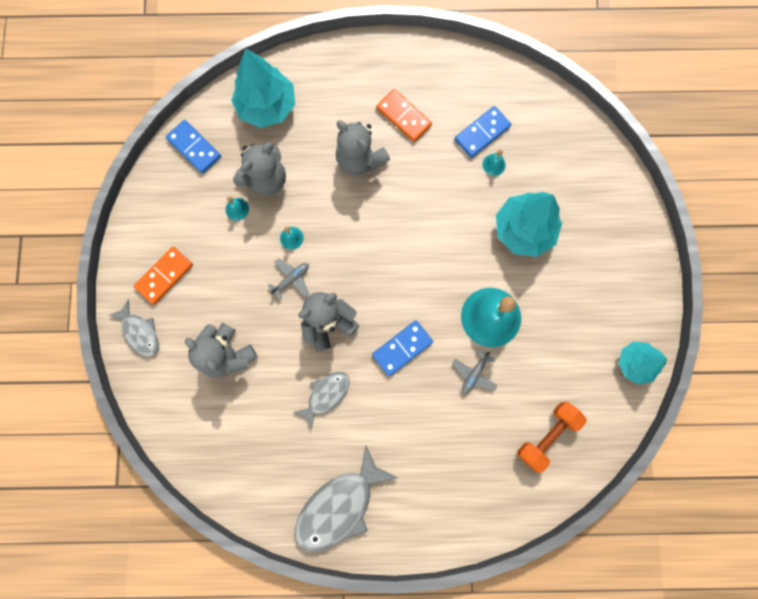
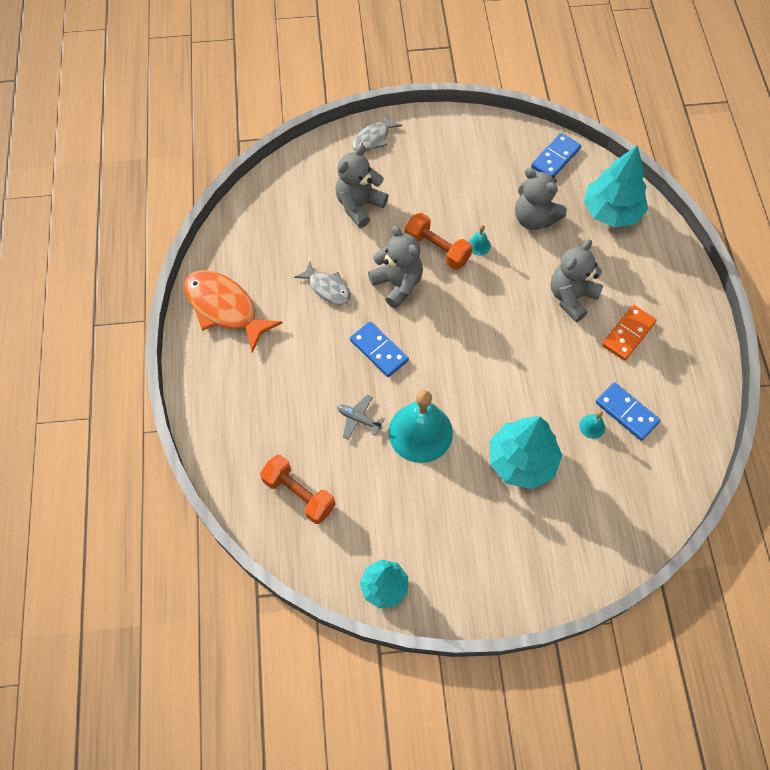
camera: 85 degrees right, 15 degrees down
orange domino [134,247,193,305] -> none
turquoise bell [226,196,249,221] -> none
grey plane [267,258,309,300] -> orange dumbbell [405,213,473,270]
grey fish [295,446,398,552] -> orange fish [184,270,283,353]

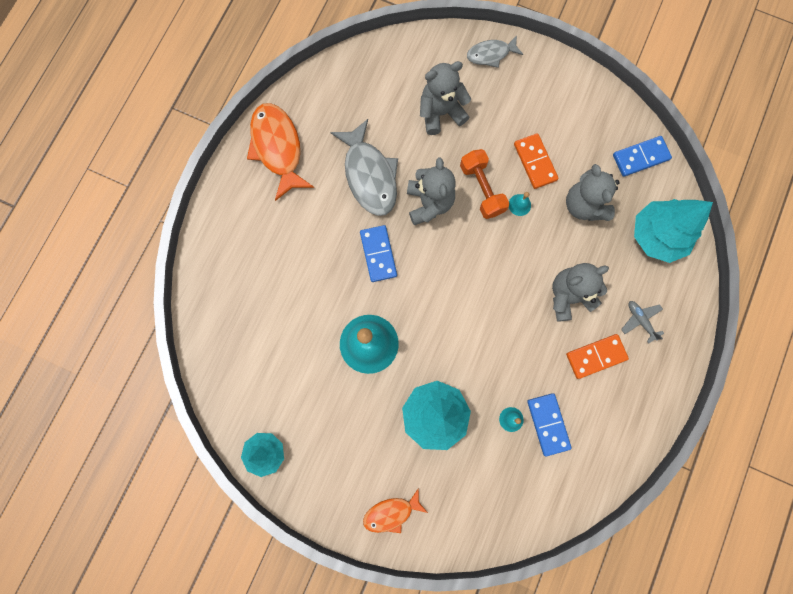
camera: 30 degrees right, 15 degrees up
orange dumbbell [260,455,335,524] -> none
grey fish [294,262,351,305] -> grey fish [330,119,398,216], size x1.75
grey plane [337,395,385,439] -> grey plane moved to [621,301,664,343]
none -> orange fish [363,488,428,533]
none -> orange domino [514,133,559,189]

